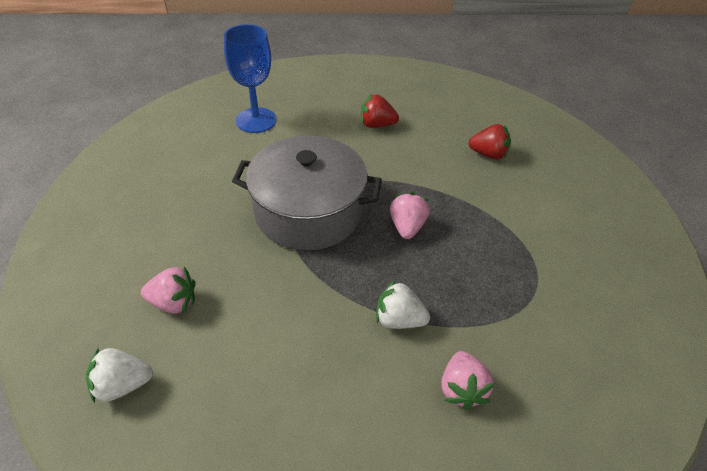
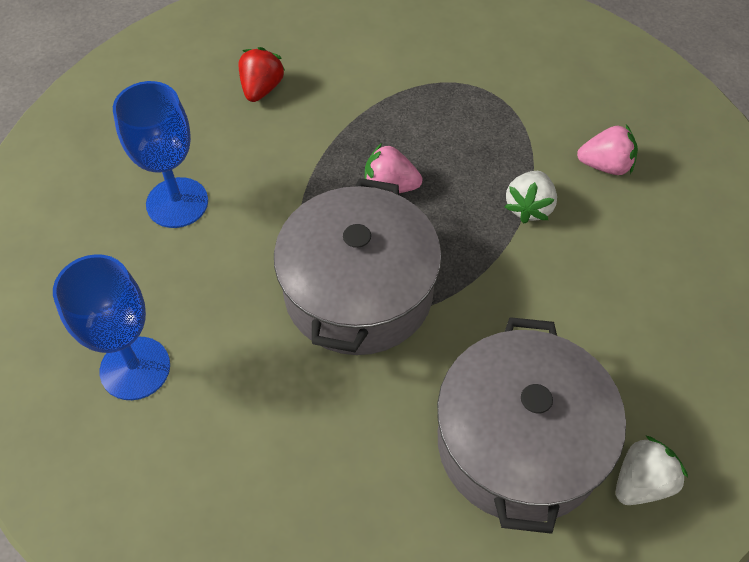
camera: 85 degrees left, 10 degrees up
white strawberry [86,348,153,403] -> white strawberry turned 120 degrees counterclockwise [616,435,688,505]
pink strawberry [141,266,195,314] -> grey pot [437,317,626,534]
red strawberry [361,94,399,128] -> blue goblet [113,81,208,228]

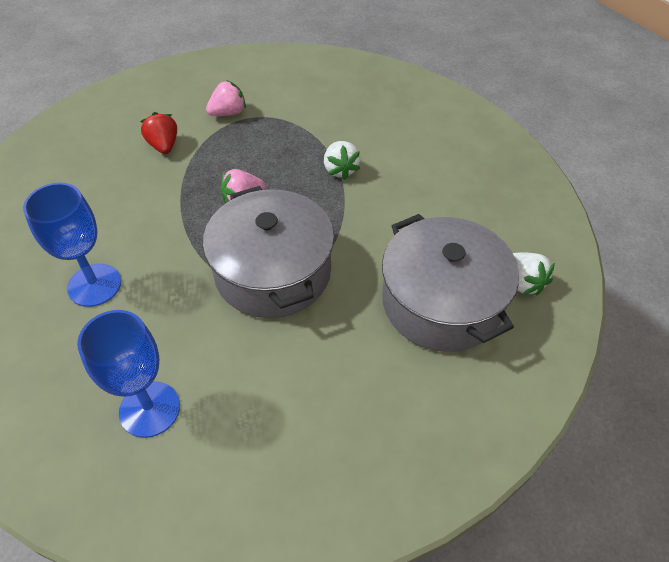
camera: 35 degrees left, 5 degrees down
red strawberry [238,47,285,102] -> red strawberry moved to [140,112,177,154]
pink strawberry [577,125,638,175] -> pink strawberry moved to [206,80,246,116]
white strawberry [616,435,688,505] -> white strawberry turned 135 degrees clockwise [513,252,555,296]

